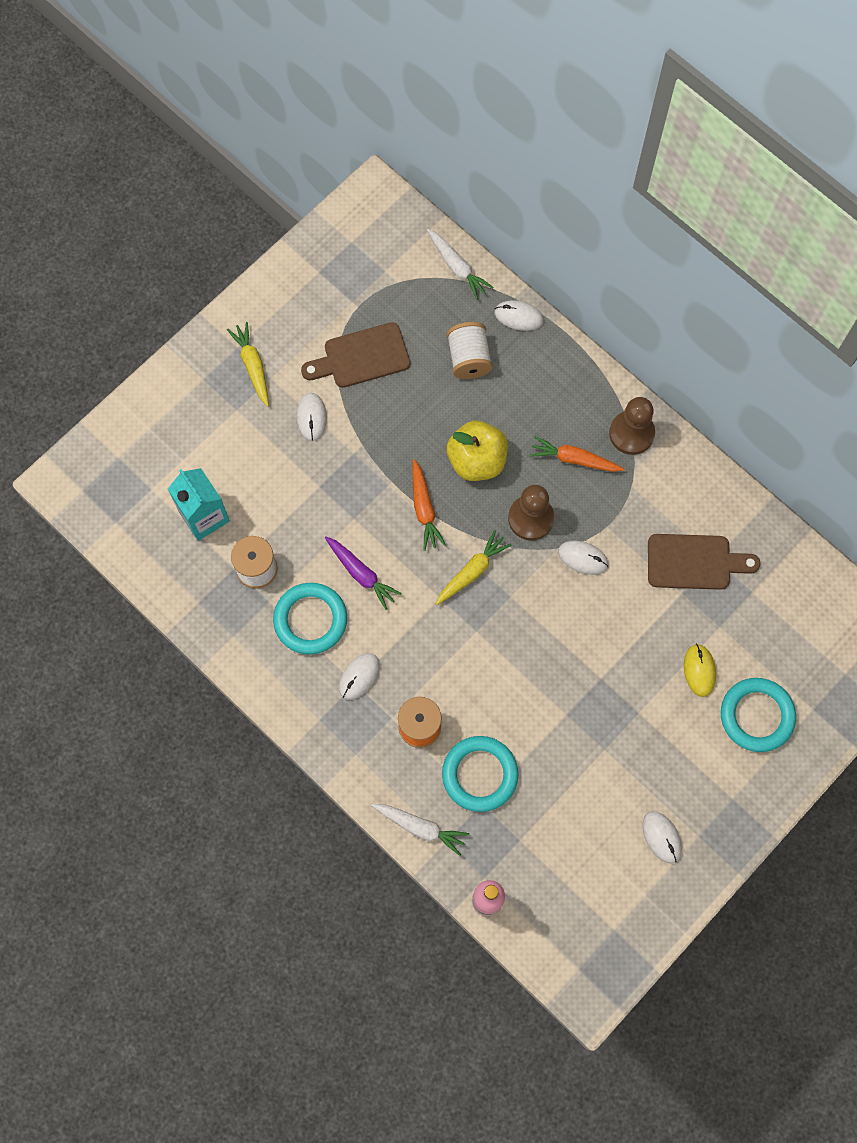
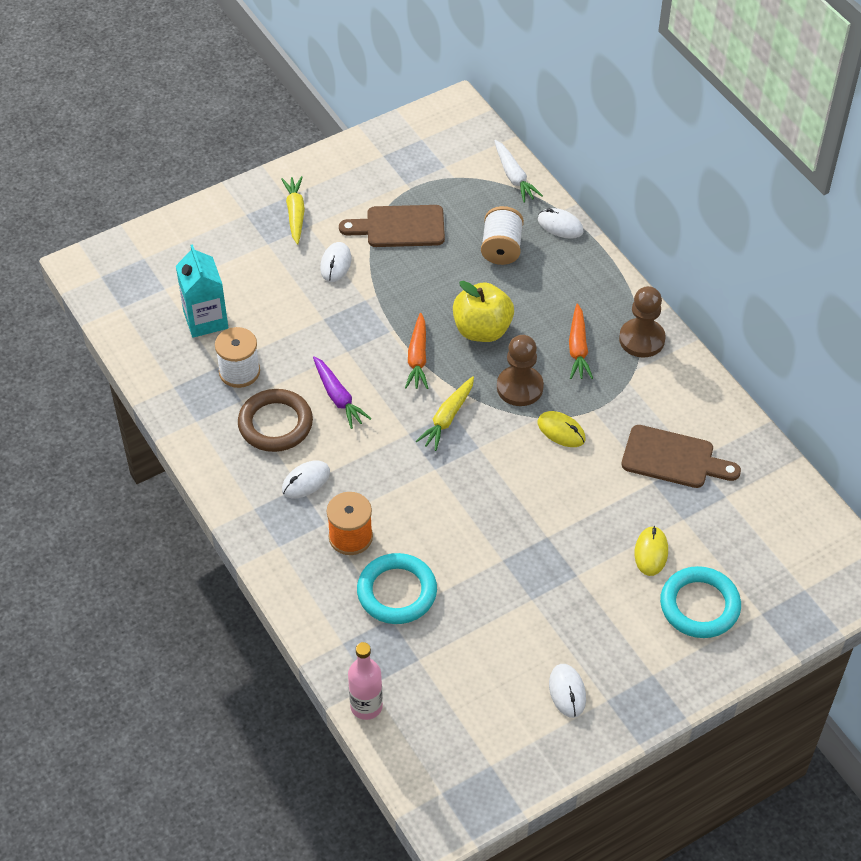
camera: 15 degrees right, 20 degrees down
turquoise ring [273,583,347,654] -> brown ring [238,389,313,452]
white carrot [371,804,470,856] -> none
yellow carrot [436,530,512,605] -> yellow carrot turned 150 degrees clockwise [415,376,474,451]
orange carrot [529,436,625,472] -> orange carrot turned 120 degrees counterclockwise [569,304,593,379]
white mouse [558,541,609,575] -> yellow mouse [538,411,586,447]

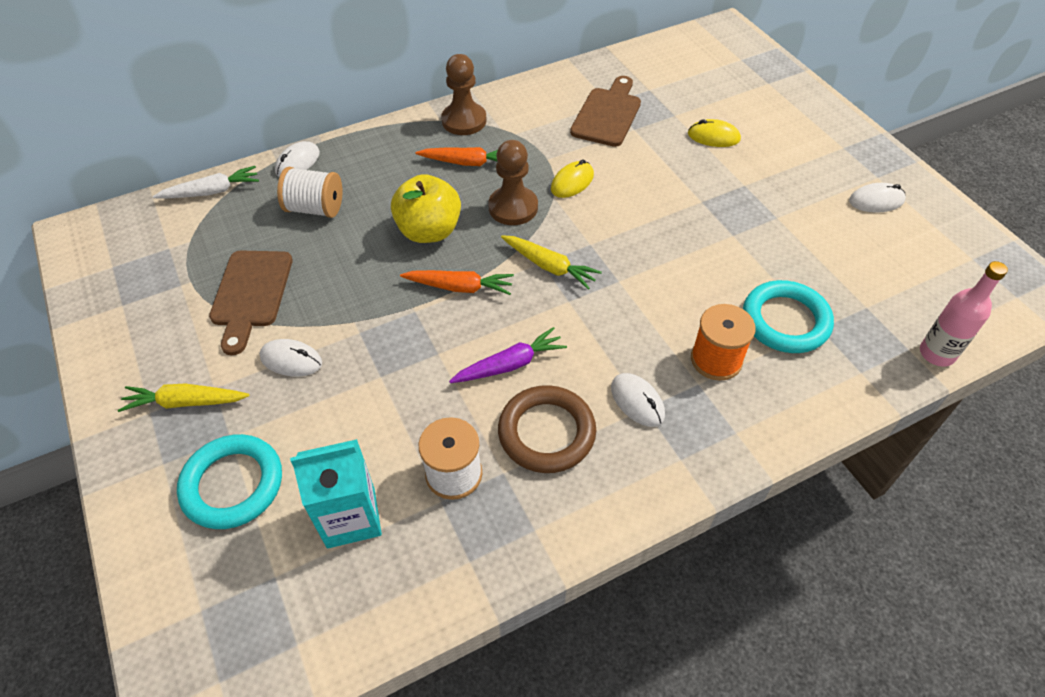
camera: 85 degrees left, 0 degrees up
turquoise ring [660,566,741,638] -> turquoise ring moved to [177,434,282,529]

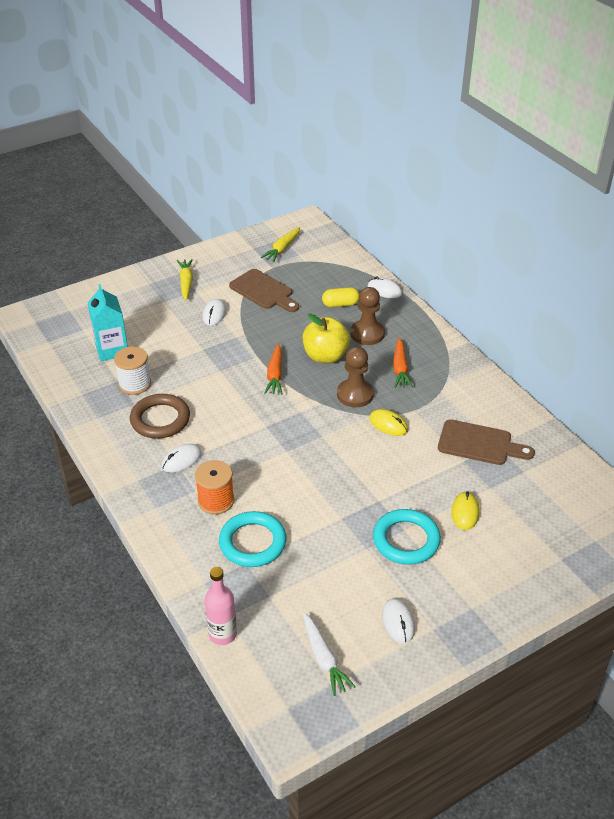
camera: 85 degrees right, 10 degrees down
white carrot [153,166,259,199] -> white carrot moved to [303,613,356,696]
turquoise ring [177,434,282,529] -> turquoise ring moved to [373,509,441,565]
brown cutting board [209,251,293,355] -> brown cutting board turned 135 degrees counterclockwise [229,269,299,312]
white spool [277,167,342,218] -> yellow capsule [322,287,360,308]
brown pawn [441,54,487,135] -> brown pawn moved to [350,287,385,345]
purple carrot [449,327,567,383] -> none
yellow carrot [501,235,602,290] -> yellow carrot moved to [260,227,300,262]

